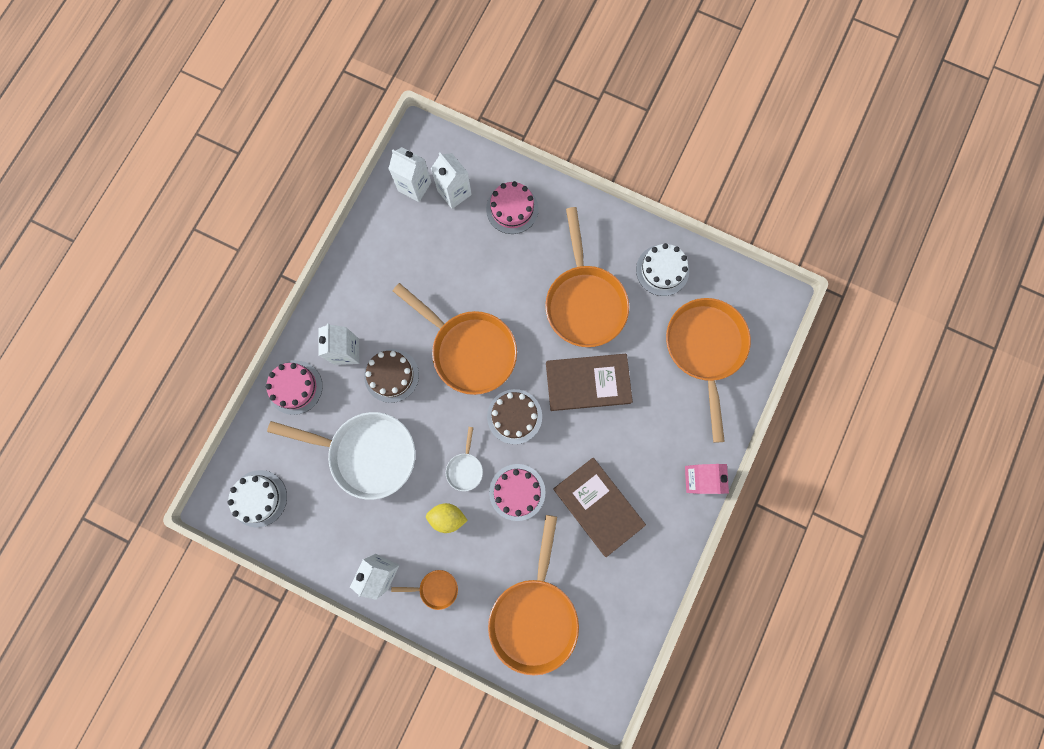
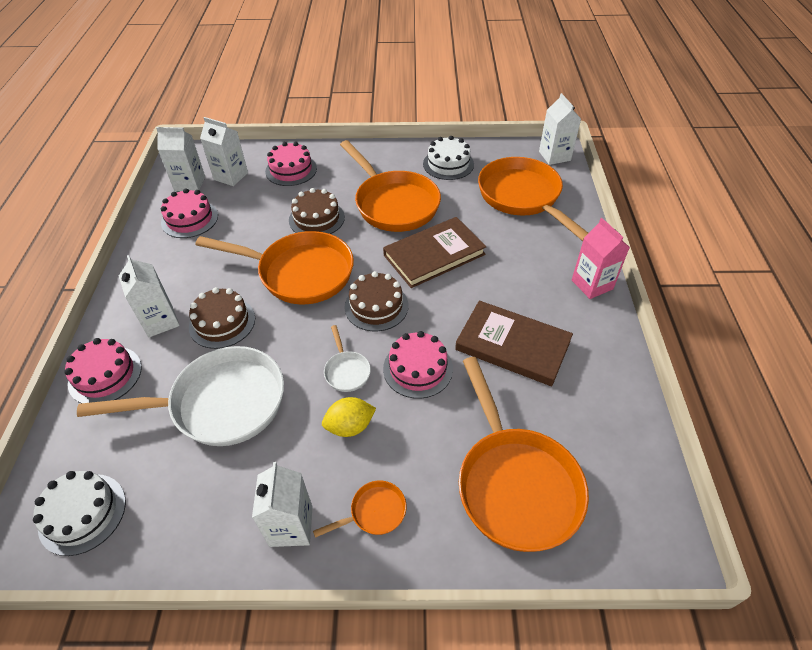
camera: 25 degrees left, 30 degrees down
none -> pink cake [161,188,218,238]
none -> brown cake [289,188,345,234]
none -> white carton [539,93,581,165]

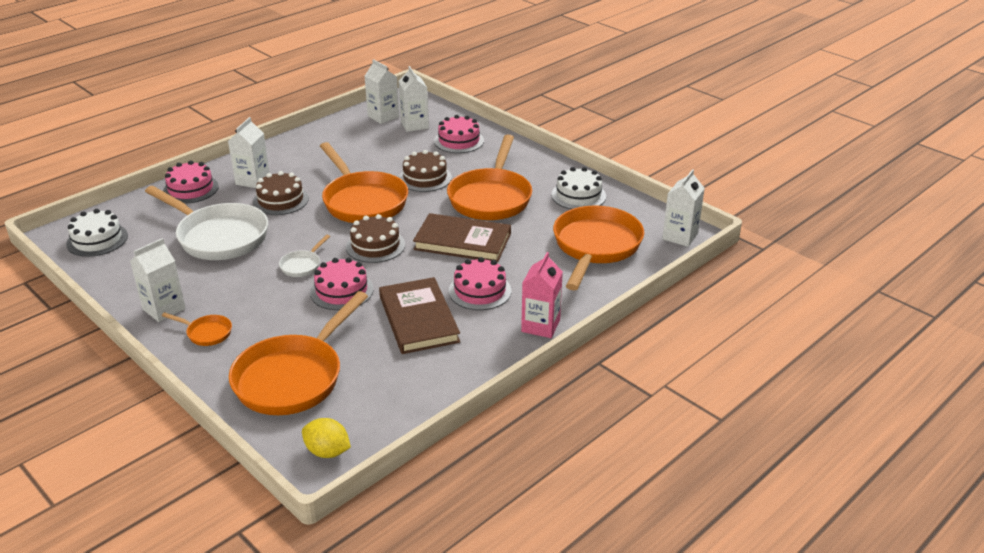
camera: 45 degrees right, 15 degrees down
pink cake [161,188,218,238] -> pink cake moved to [449,257,512,310]
yellow lemon [322,397,376,437] -> yellow lemon moved to [302,418,351,458]

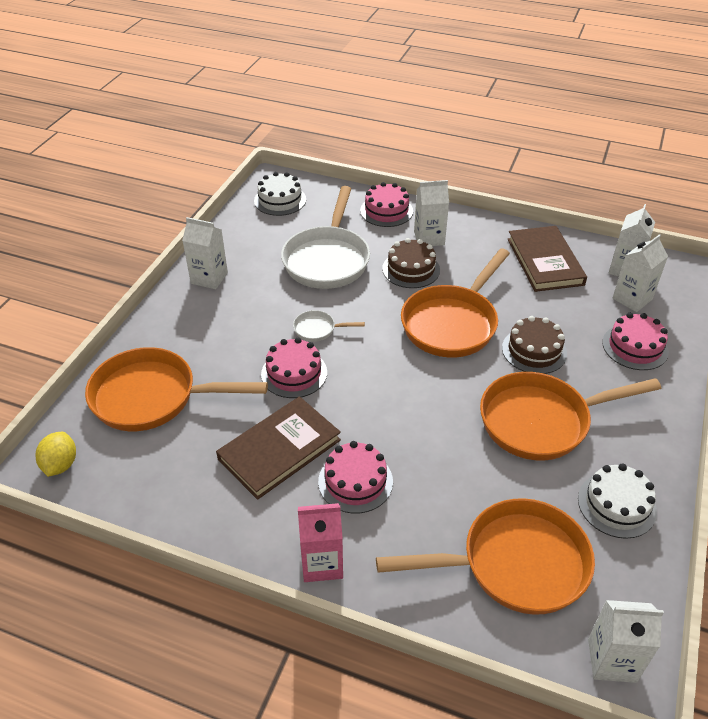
camera: 65 degrees right, 10 degrees up
orange pan [162,312,232,346] -> none
brown cake [346,214,405,263] -> none
brown book [413,213,511,263] -> brown book moved to [508,226,587,292]

